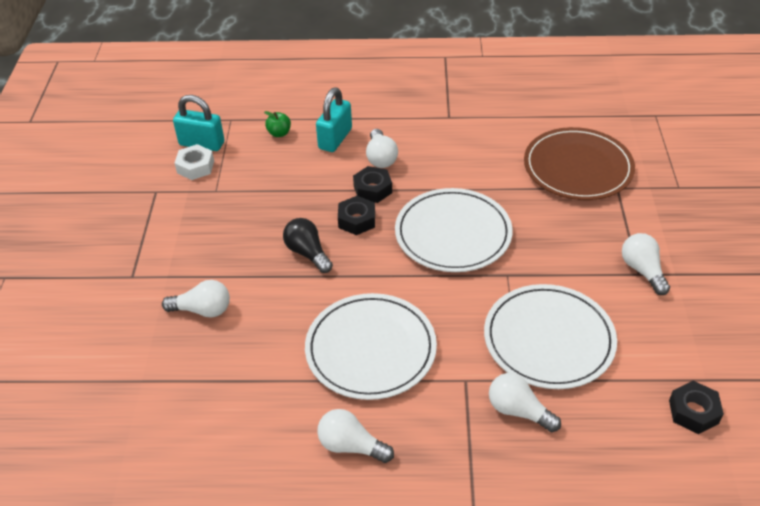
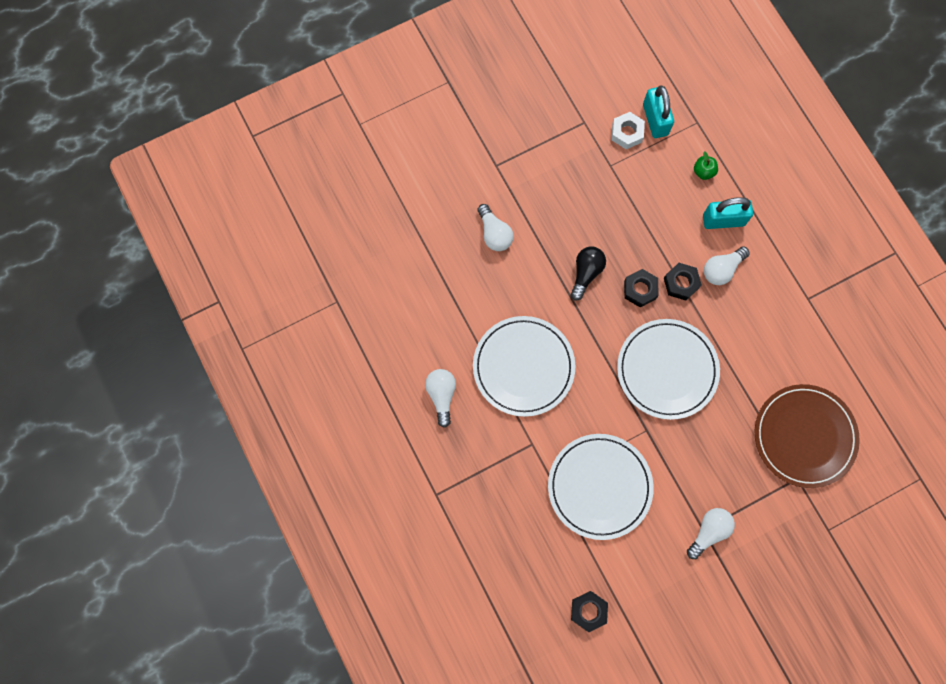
camera: 60 degrees right, 30 degrees up
white light bulb [489,373,561,432] -> none

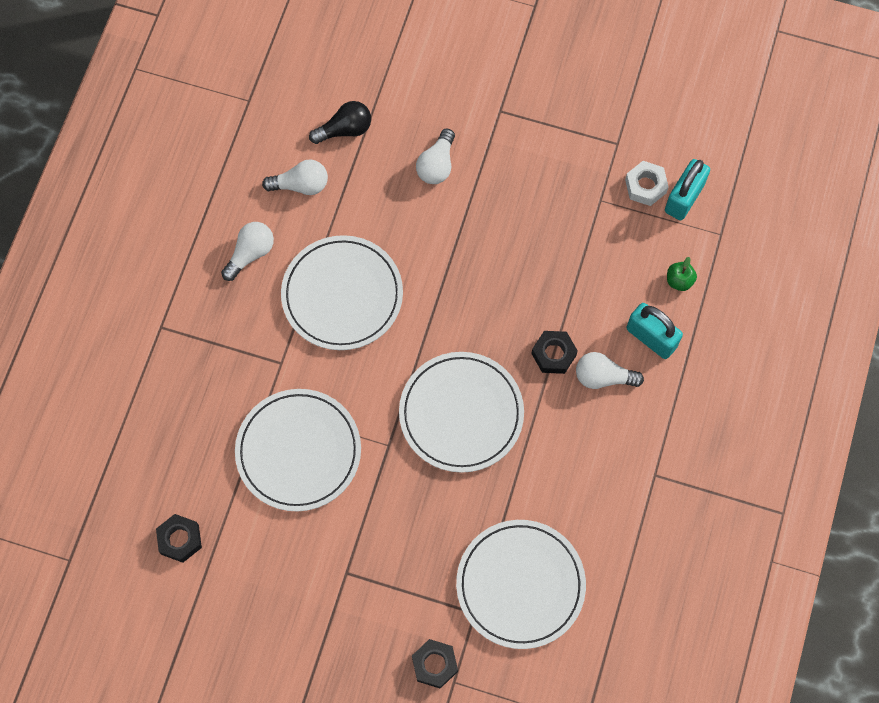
camera: 45 degrees right, 5 degrees down
black light bulb [571,247,606,300] -> black light bulb moved to [309,101,371,144]
black nut [624,269,658,308] -> black nut moved to [412,639,458,689]
white light bulb [687,508,735,559] -> white light bulb moved to [262,159,328,195]
brown plate [755,384,860,488] -> white plate [456,520,586,649]

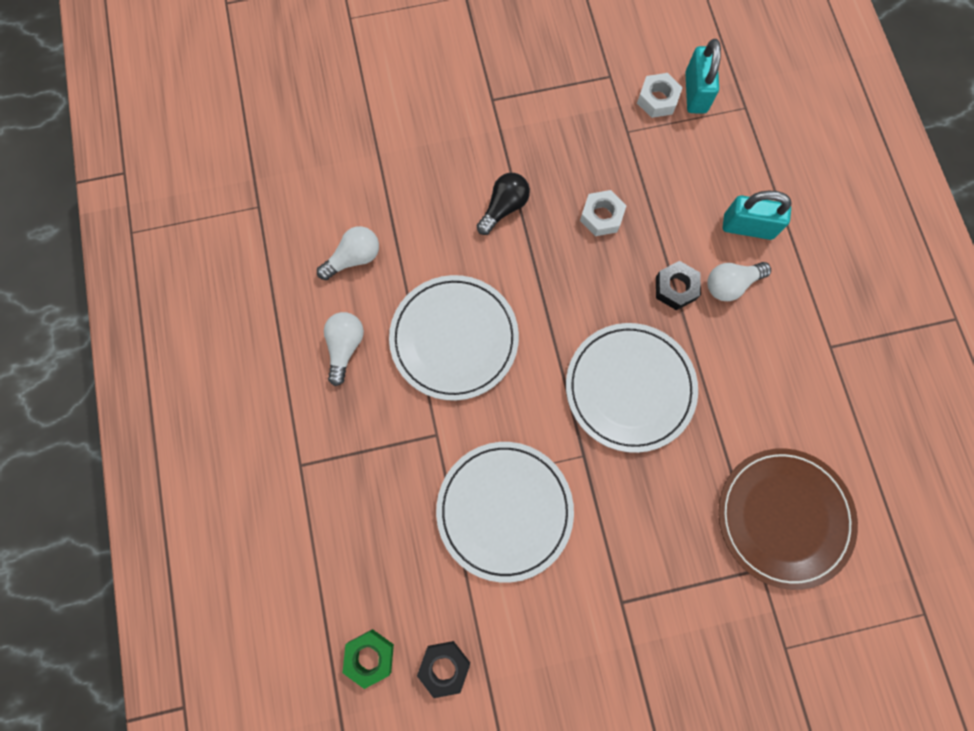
camera: 30 degrees left, 5 degrees up
black light bulb [309,101,371,144] -> black light bulb moved to [477,173,530,235]
black nut [412,639,458,689] -> none
white light bulb [416,129,455,184] -> none
white plate [456,520,586,649] -> brown plate [718,448,858,590]
green apple [667,257,697,291] -> none
none -> green nut [343,629,394,689]
none -> white nut [580,190,626,236]

